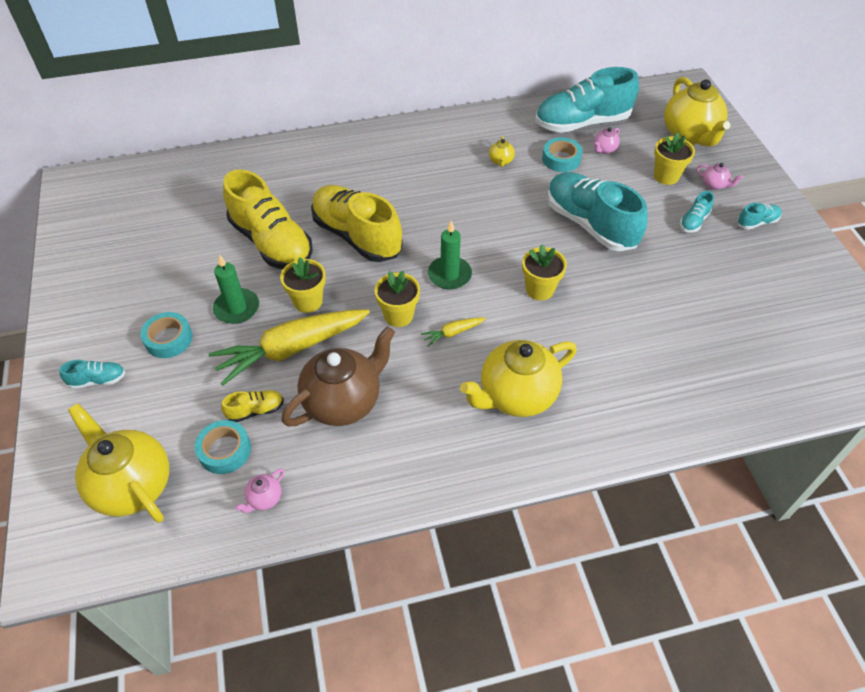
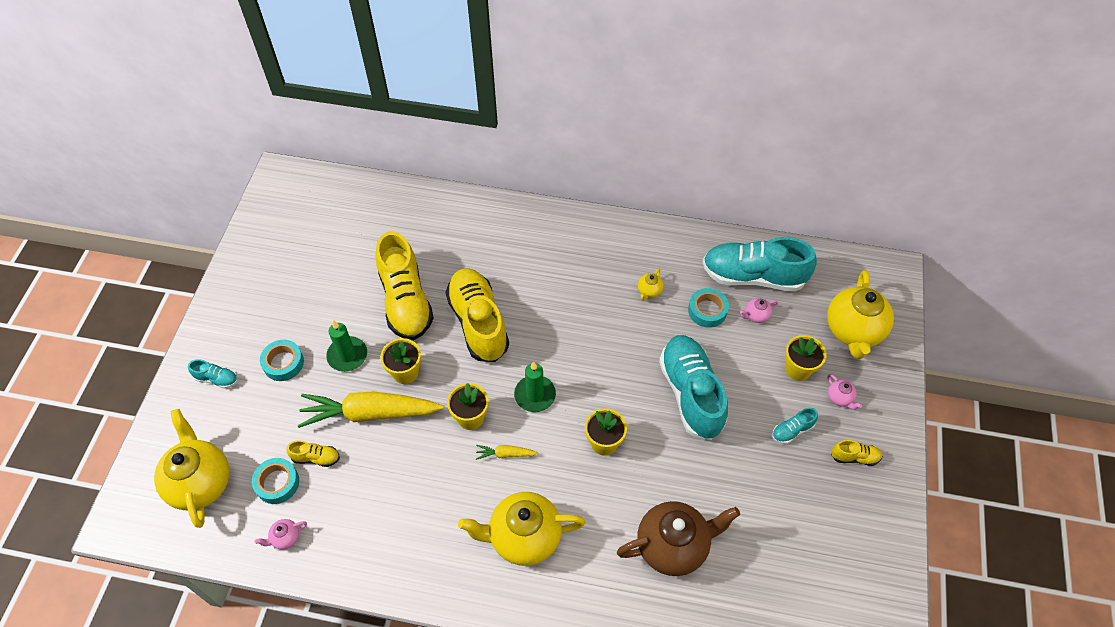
camera: 25 degrees right, 5 degrees up
brown teapot [282,327,395,426] -> brown teapot moved to [617,501,740,576]
turquoise shoe [737,203,782,229] -> yellow shoe [831,440,883,466]

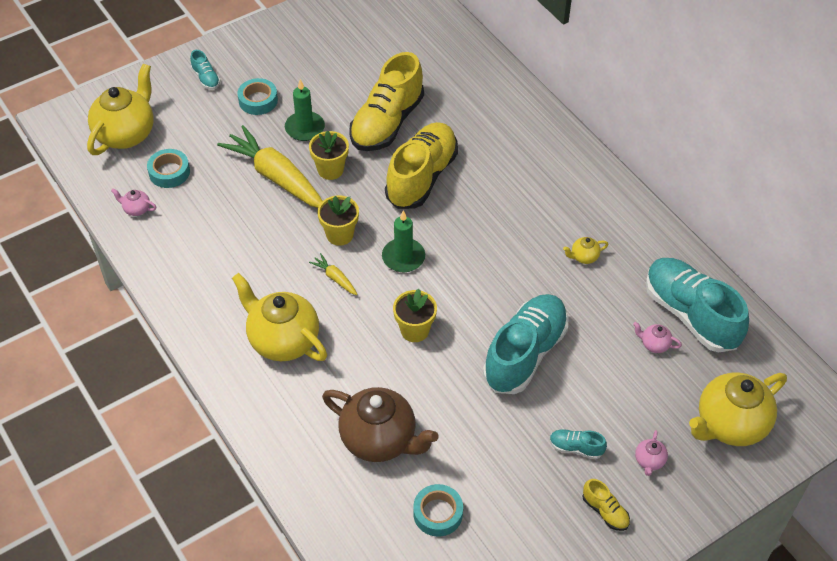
camera: 45 degrees right, 5 degrees down
yellow shoe [286,440,340,467] -> none
turquoise tape [688,288,729,328] -> turquoise tape moved to [413,484,463,537]
yellow flower pot [785,335,827,381] -> none

